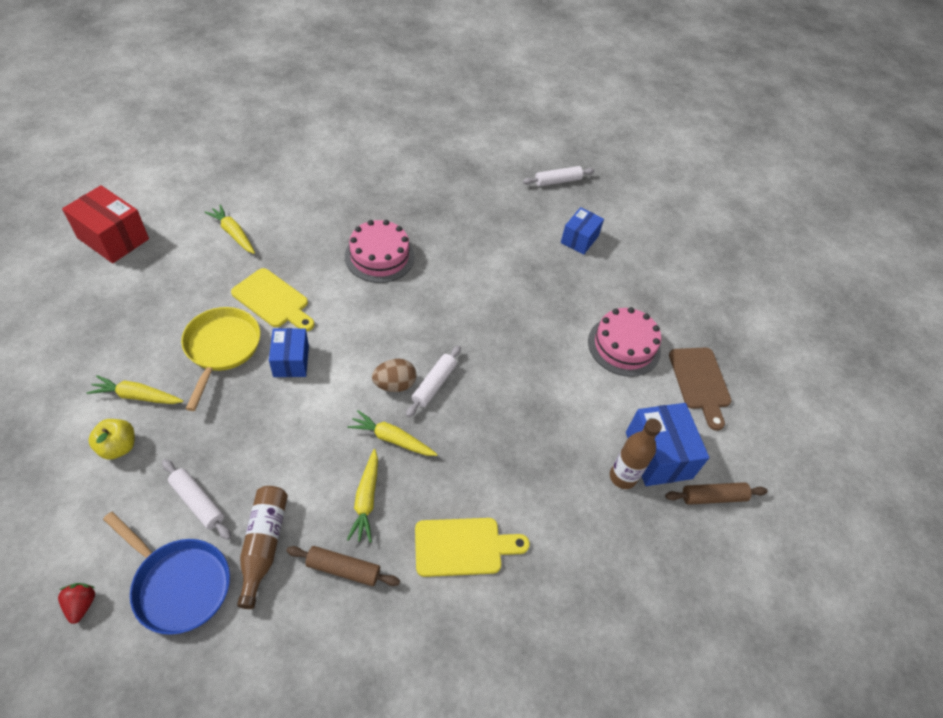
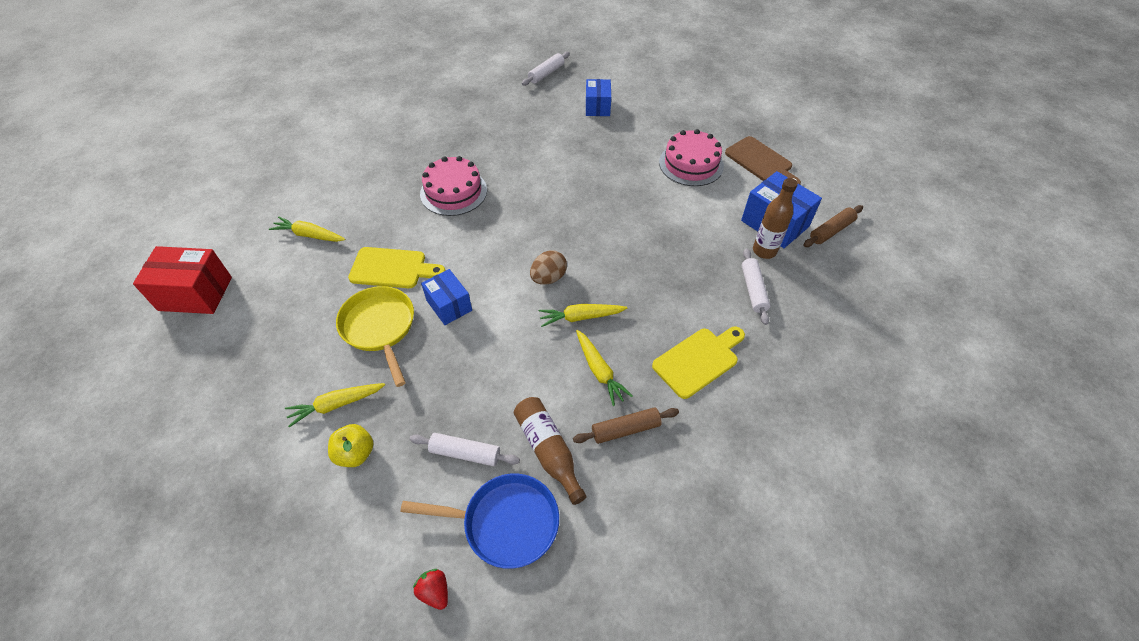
camera: 25 degrees left, 0 degrees up
white rolling pin [406,345,461,417] -> white rolling pin moved to [742,248,771,325]

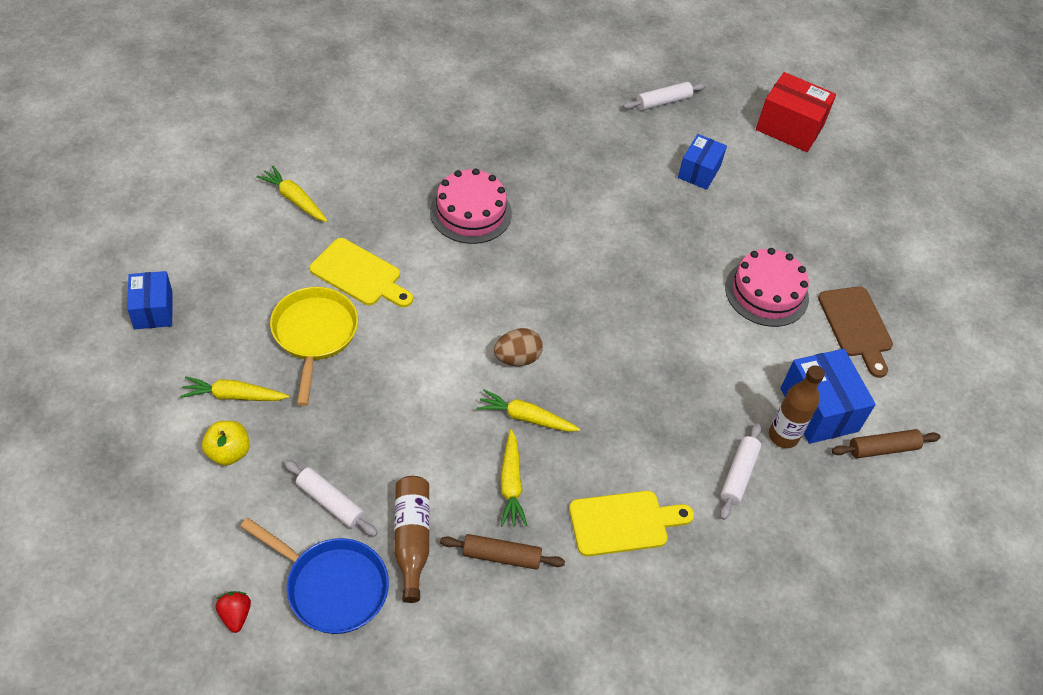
camera: 20 degrees right, 0 degrees up
red box [133,246,232,314] -> red box moved to [756,72,836,152]
blue box [421,269,472,325] -> blue box moved to [127,271,173,329]

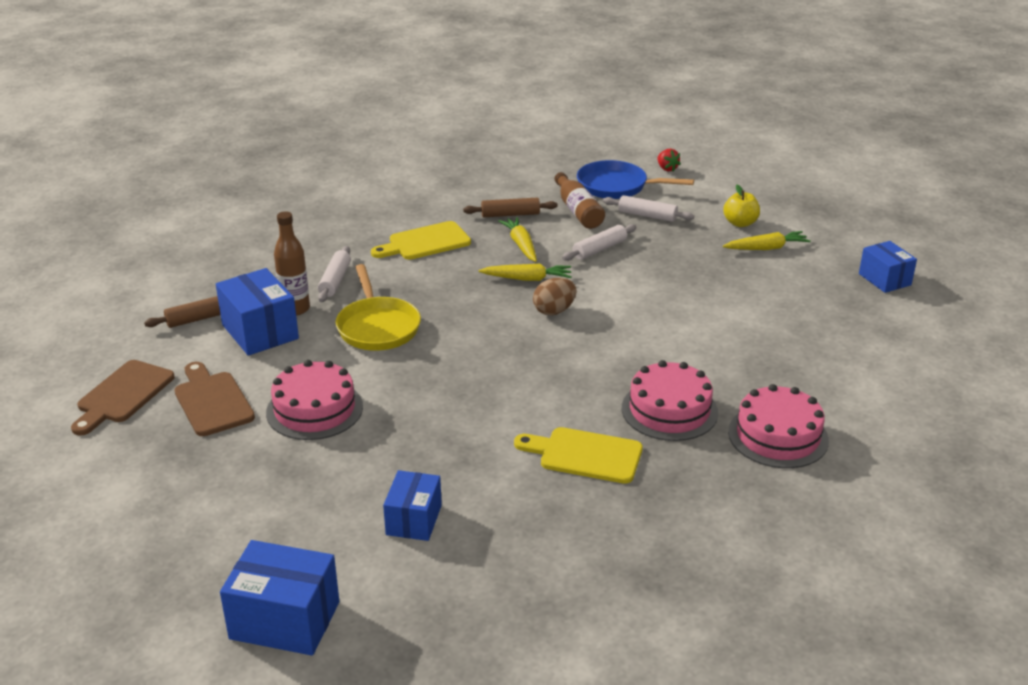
camera: 170 degrees right, 20 degrees down
yellow carrot [256,166,328,222] -> none
yellow pan [270,287,358,406] -> yellow pan moved to [335,264,421,351]
yellow cutting board [310,238,413,307] -> yellow cutting board moved to [514,427,643,484]
white rolling pin [623,82,706,110] -> white rolling pin moved to [562,224,636,261]
red box [756,72,836,152] -> blue box [220,540,339,656]
none -> brown cutting board [71,360,175,436]
none -> pink cake [728,384,829,468]

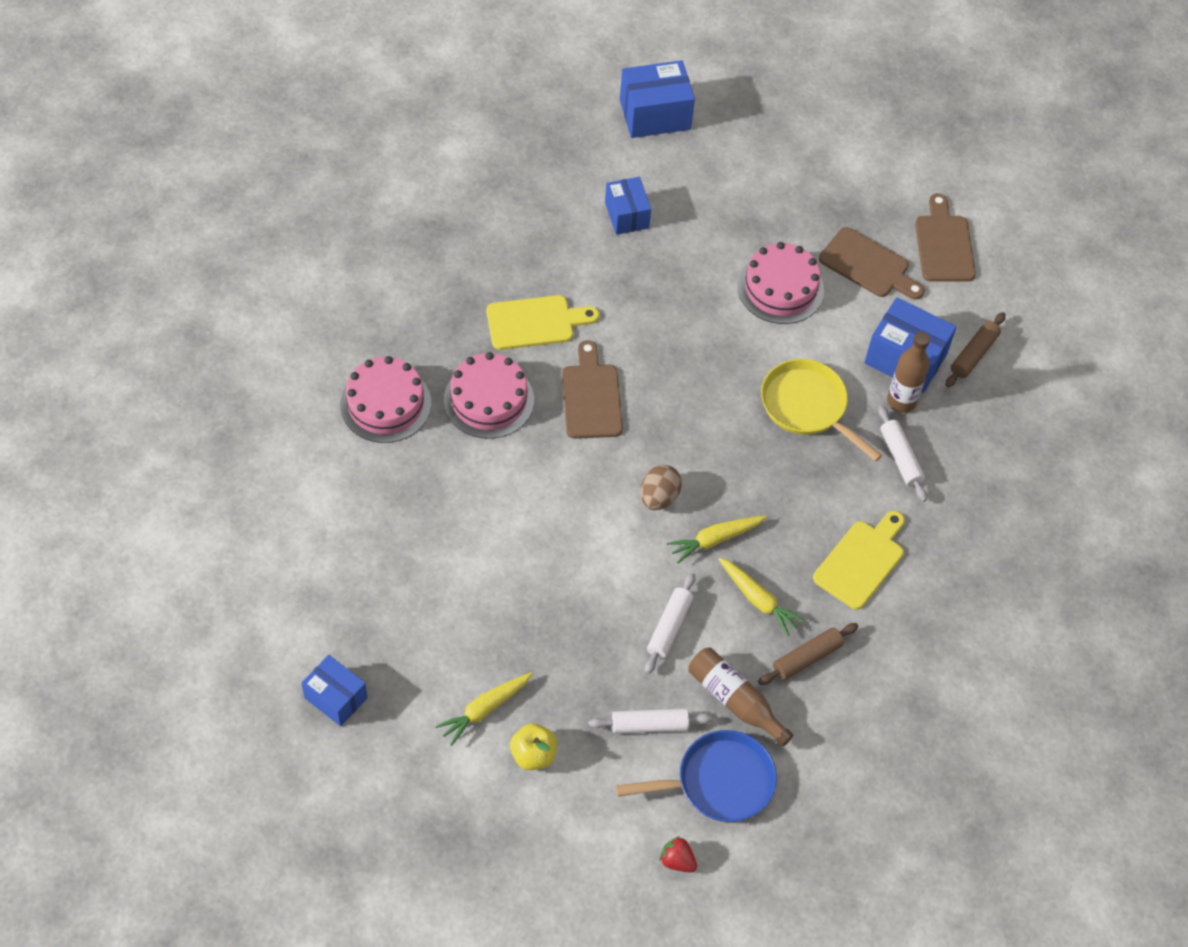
camera: 150 degrees right, 25 degrees up
none -> brown cutting board [562,340,623,439]

